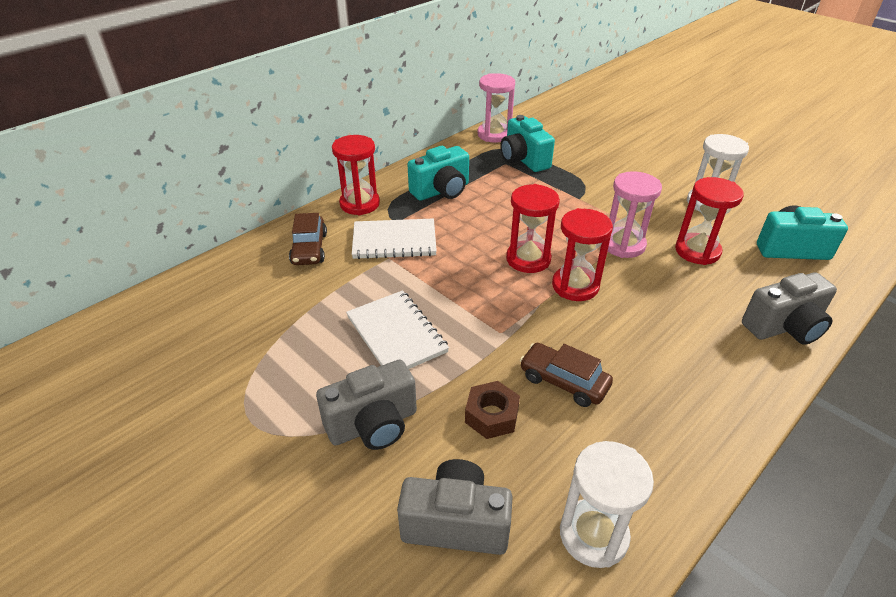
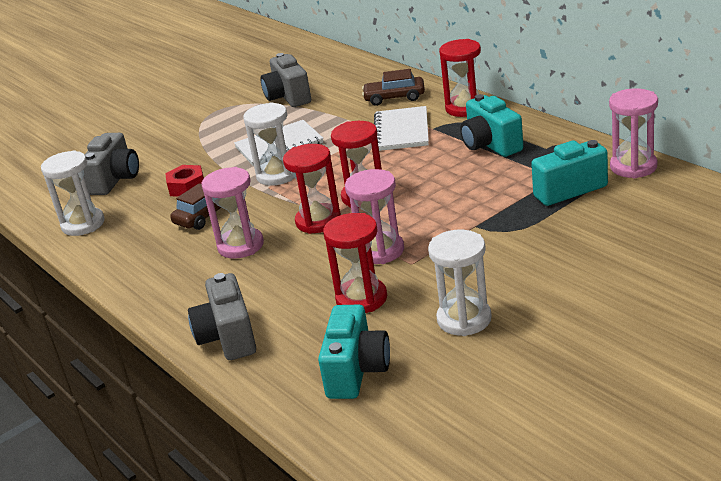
camera: 100 degrees right, 10 degrees down
grey camera [316,360,417,450] -> grey camera moved to [261,53,311,107]
brown nut [465,381,520,439] -> red nut [165,165,204,197]
none -> pink hourglass [201,167,264,259]
none -> white hourglass [243,102,294,186]

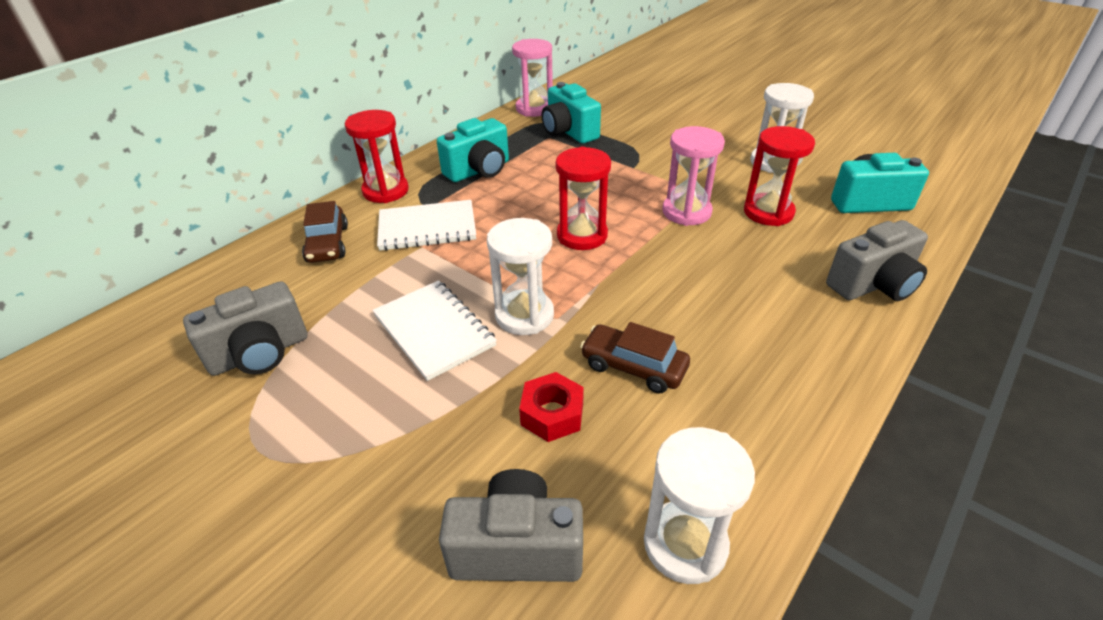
camera: 105 degrees left, 10 degrees up
pink hourglass [201,167,264,259] -> none
red hourglass [283,144,341,234] -> none

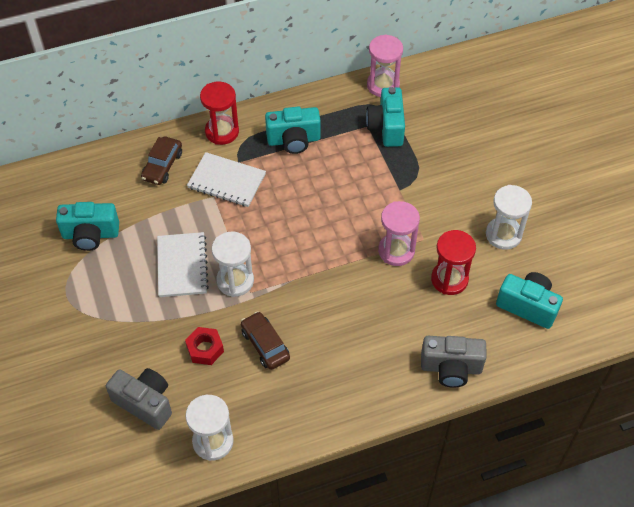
camera: 30 degrees right, 15 degrees up
grey camera [183,281,307,376] -> turquoise camera [56,202,119,251]
red hourglass [555,146,611,250] -> none

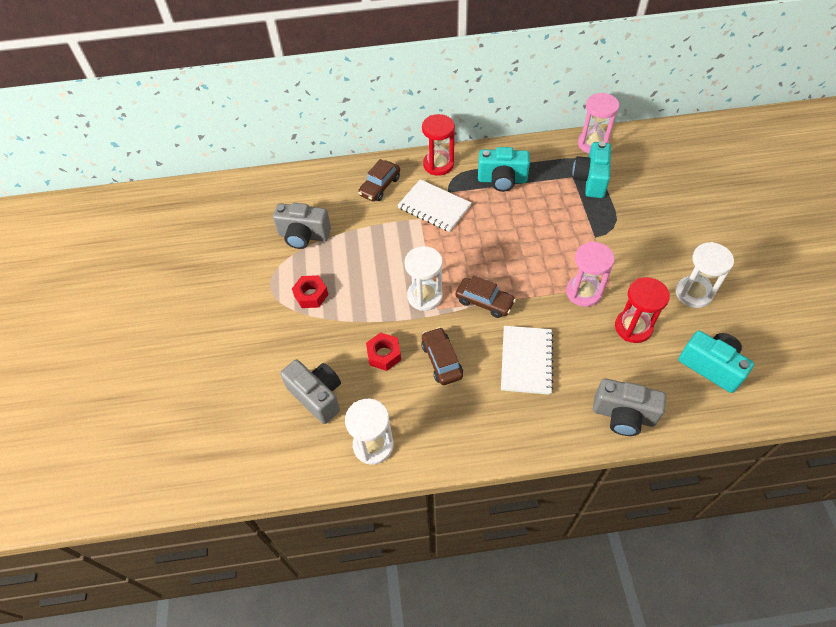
camera: 15 degrees right, 0 degrees up
turquoise camera [56,202,119,251] -> grey camera [273,203,331,249]
white notebook [157,232,209,297] -> white notebook moved to [501,326,554,395]
none -> red nut [292,275,328,308]
none -> brown car [455,275,516,318]

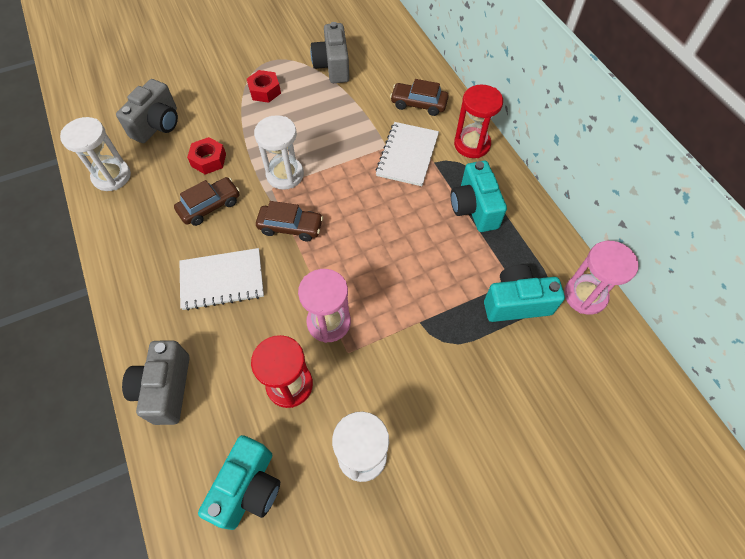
camera: 70 degrees right, 5 degrees up
brown car [455,275,516,318] -> brown car turned 90 degrees counterclockwise [256,201,323,242]

